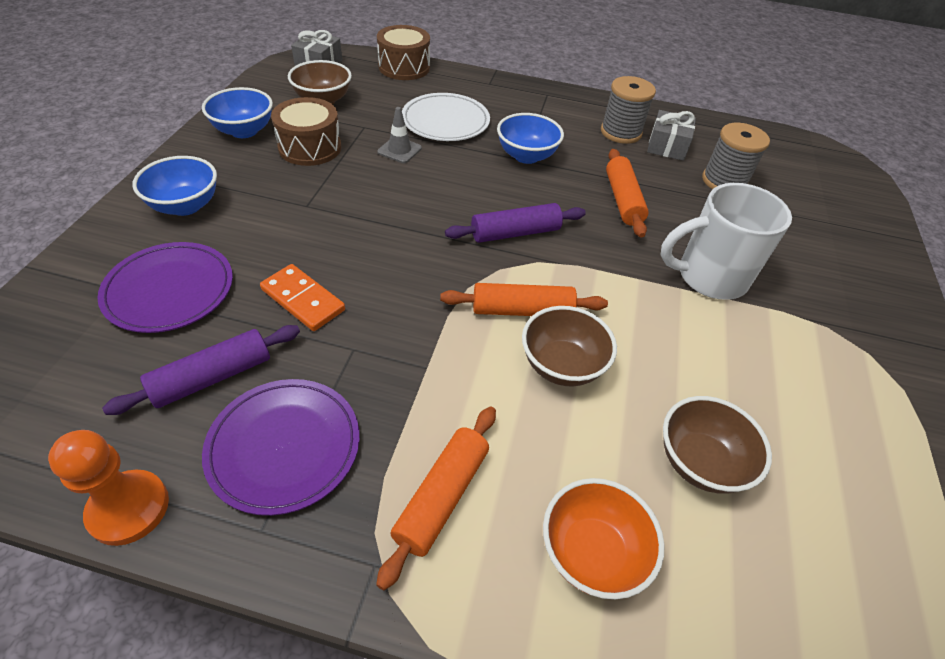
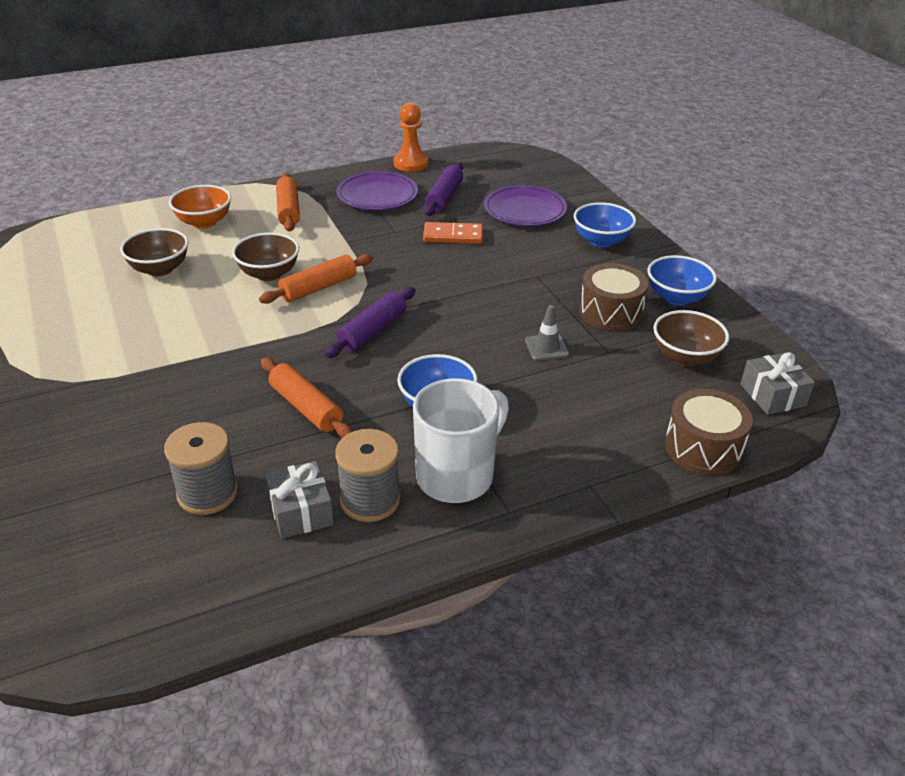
camera: 145 degrees right, 10 degrees down
white plate [402,93,490,141] -> none
white mug [660,183,792,300] -> white mug moved to [413,378,509,503]

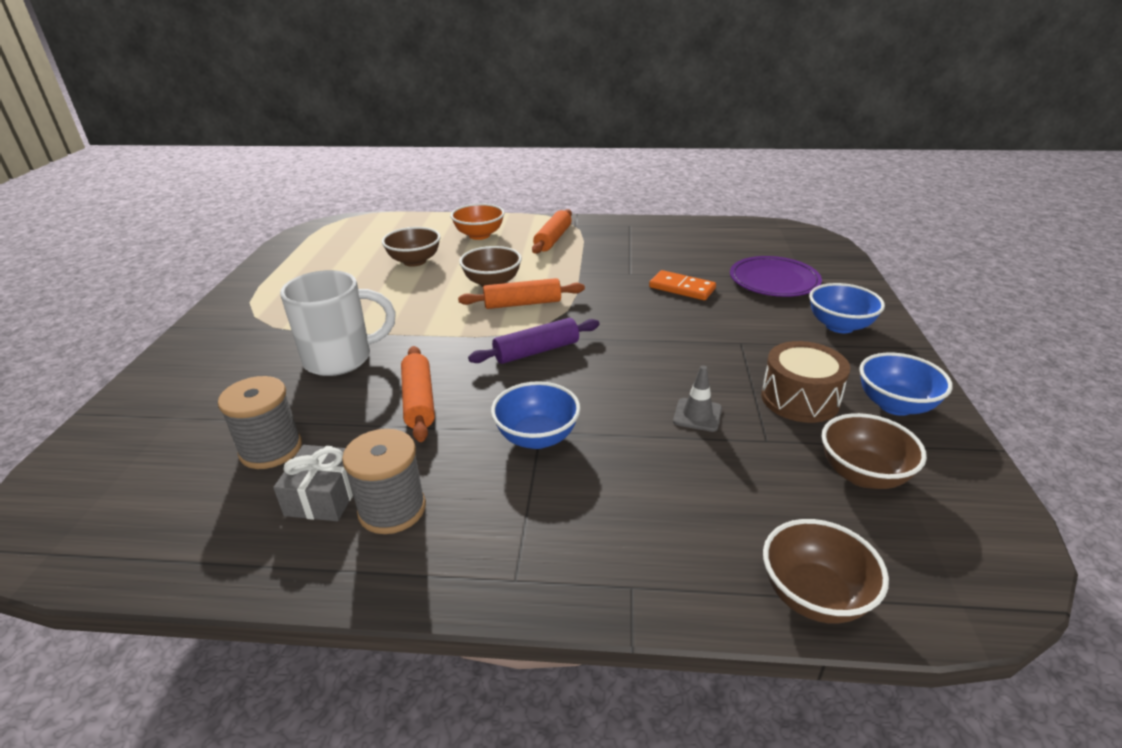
camera: 30 degrees right, 5 degrees down
purple plate [336,171,418,210] -> none
orange pawn [393,103,428,172] -> none
white mug [413,378,509,503] -> white mug moved to [280,270,396,376]
purple rolling pin [425,162,463,216] -> none
brown drum [665,389,753,475] -> brown bowl [763,519,889,624]
grey gift [740,352,815,415] -> none

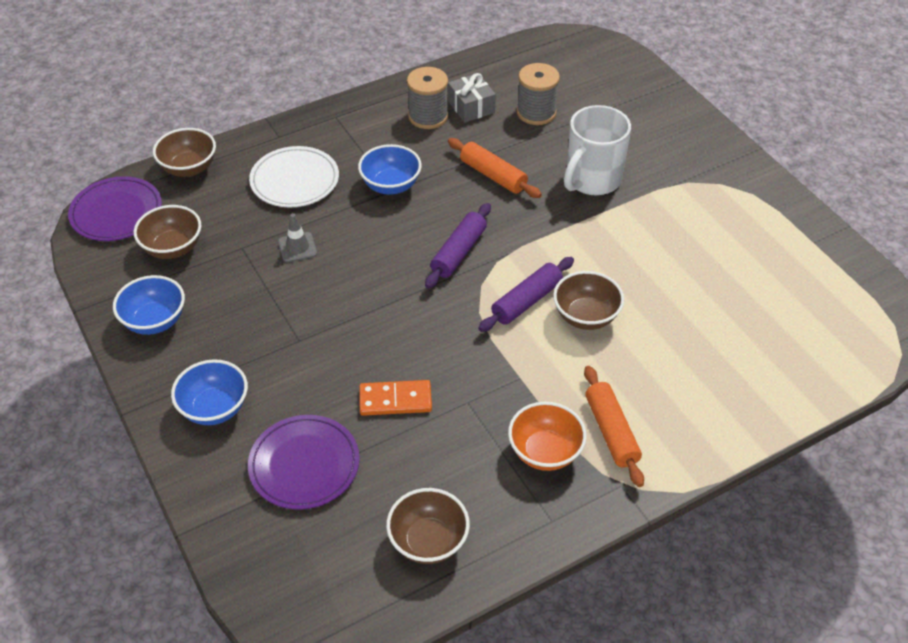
camera: 145 degrees right, 15 degrees up
brown bowl [382,227,441,267] -> brown bowl moved to [386,488,470,564]
orange bowl [451,203,505,240] -> orange bowl moved to [508,402,587,471]
orange rolling pin [458,278,585,309] -> purple rolling pin [478,257,574,332]
brown drum [761,341,850,423] -> none
none -> purple plate [68,176,162,241]
none -> white plate [249,146,339,207]

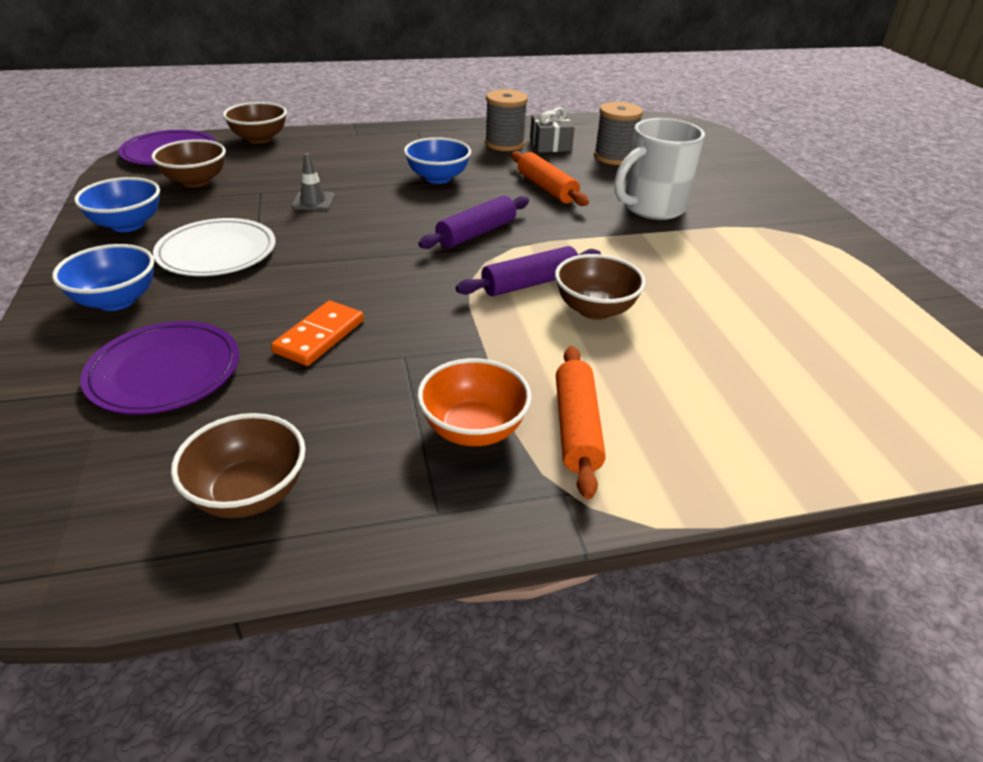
camera: 15 degrees right, 10 degrees down
white plate [249,146,339,207] -> white plate moved to [153,218,275,276]
orange domino [359,380,432,416] -> orange domino turned 75 degrees counterclockwise [271,301,364,366]

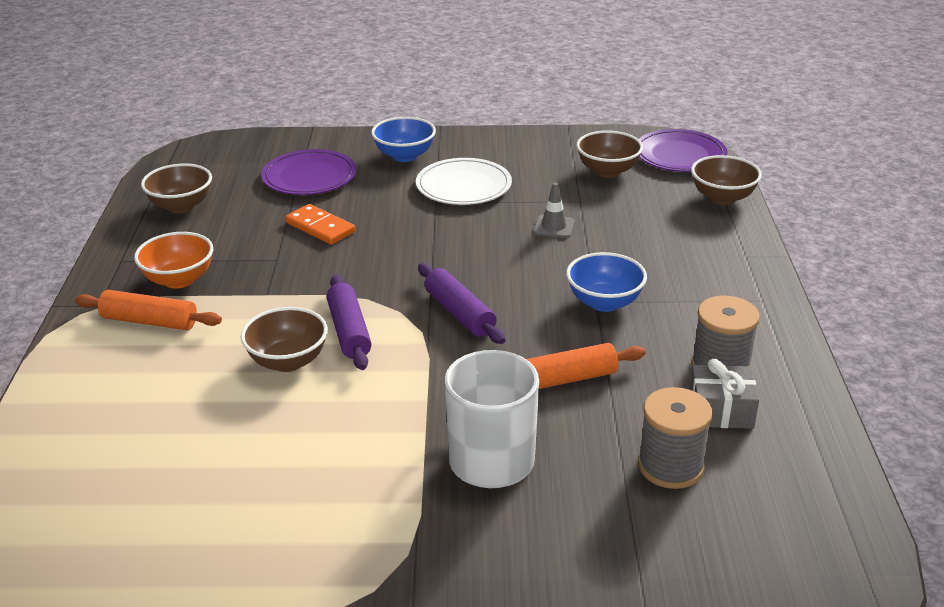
camera: 105 degrees right, 5 degrees down
blue bowl [74,177,160,232] -> none

